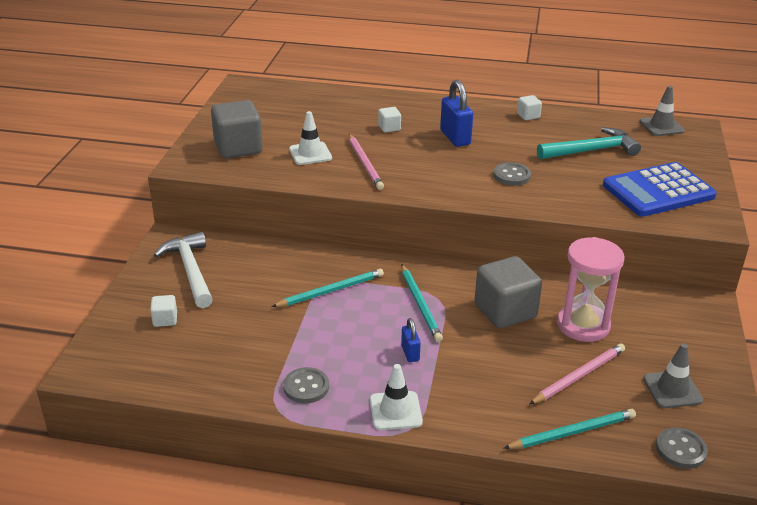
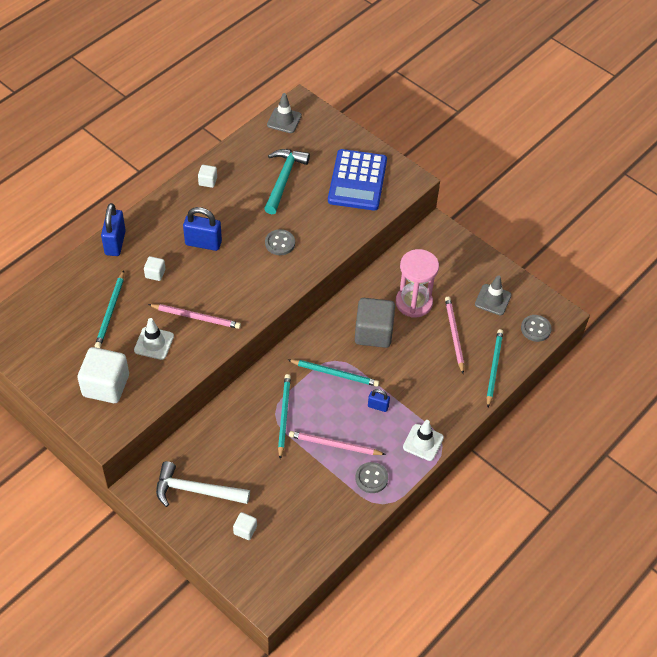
camera: 60 degrees left, 20 degrees up
grey cube [211,100,263,159] -> white cube [77,347,129,403]
none -> turquoise pencil [95,271,124,348]
none -> blue padlock [101,203,126,256]
none -> pink pencil [289,431,386,455]

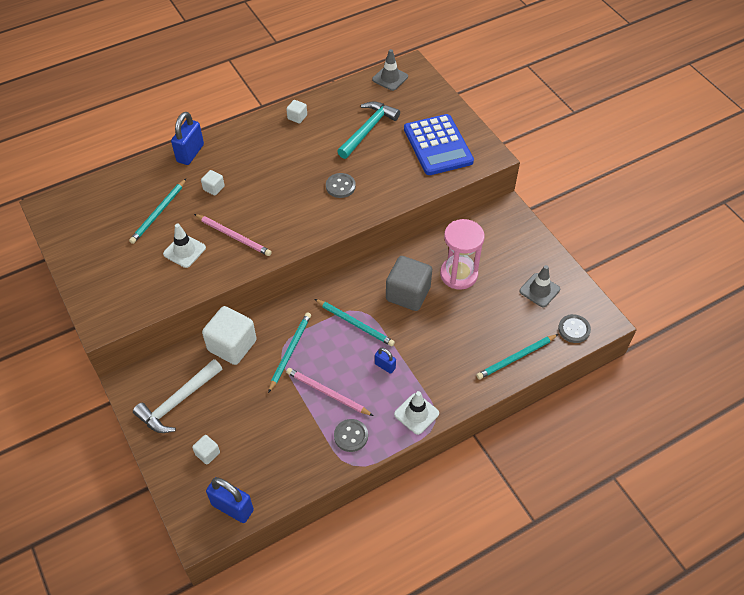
camera: 20 degrees right, 0 degrees up
white cube [77,347,129,403] -> white cube moved to [202,306,257,365]
white hammer [156,461,250,507] -> white hammer turned 75 degrees counterclockwise [133,359,223,433]
blue padlock [183,207,222,251] -> blue padlock moved to [206,477,254,523]
blue calculator [328,149,387,211] -> blue calculator turned 45 degrees counterclockwise [404,114,474,175]
pink pencil [445,297,464,374] -> none
turquoise pencil [486,329,503,407] -> turquoise pencil turned 150 degrees counterclockwise [476,334,558,379]

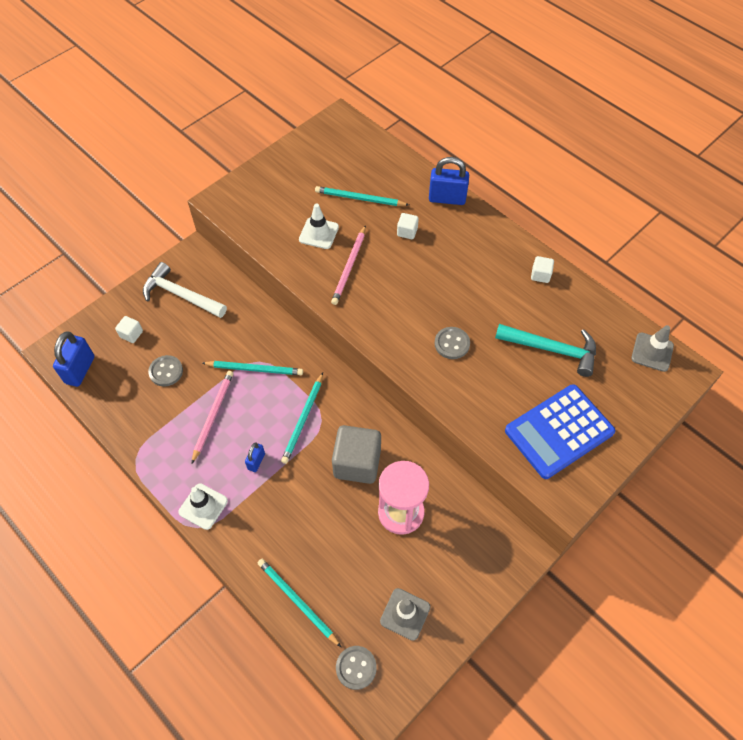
camera: 75 degrees right, 5 degrees up
white cube [202,306,257,365] -> none
grey button [334,419,368,452] -> grey button moved to [148,355,183,386]

